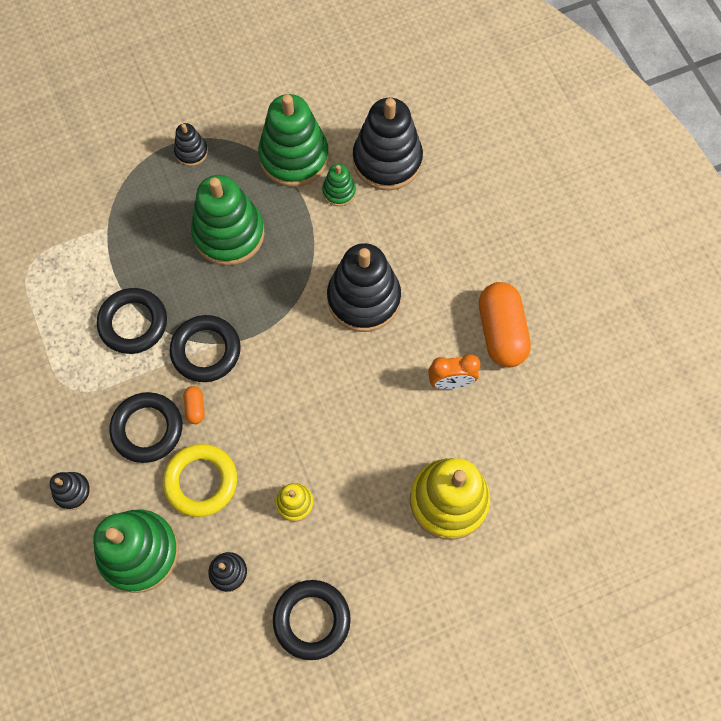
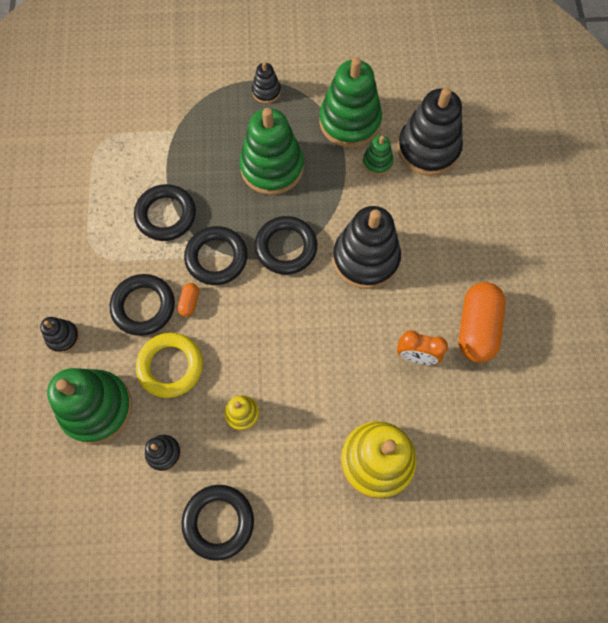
camera: 20 degrees right, 0 degrees up
none -> black ring [255,216,317,275]

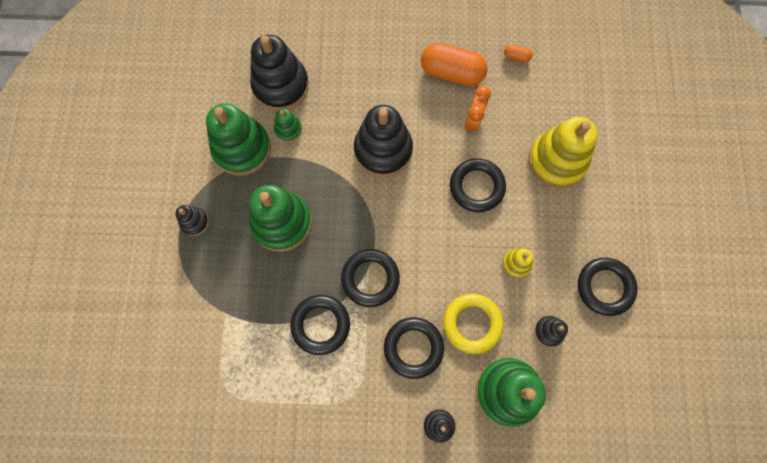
camera: 85 degrees left, 5 degrees up
orange capsule [178,283,199,317] -> orange capsule moved to [504,44,533,63]
black ring [255,216,317,275] -> black ring moved to [450,158,506,212]

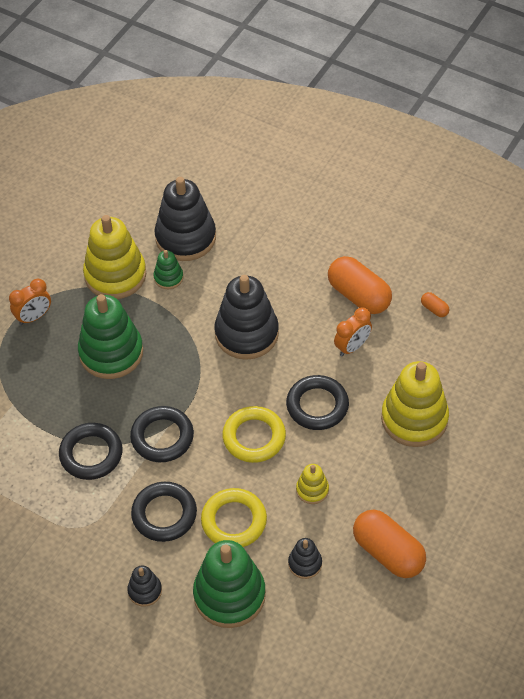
camera: 30 degrees right, 20 degrees down
black stacking toy [175,205,209,236] -> orange clock [9,279,51,325]
green stacking toy [206,103,271,176] -> yellow stacking toy [83,215,146,299]
black ring [578,258,638,316] -> orange capsule [353,510,426,578]
none -> yellow ring [222,406,286,463]

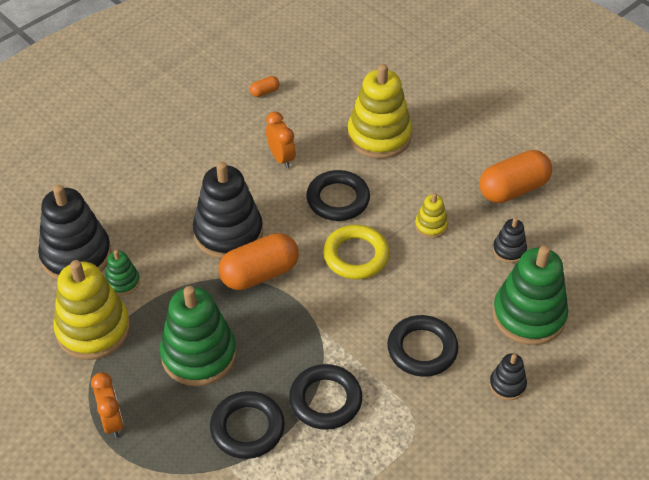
camera: 75 degrees left, 5 degrees down
black ring [130,406,194,462] -> black ring moved to [210,391,285,459]
yellow ring [201,488,267,547] -> none
orange capsule [328,256,392,314] -> orange capsule moved to [218,233,299,290]

